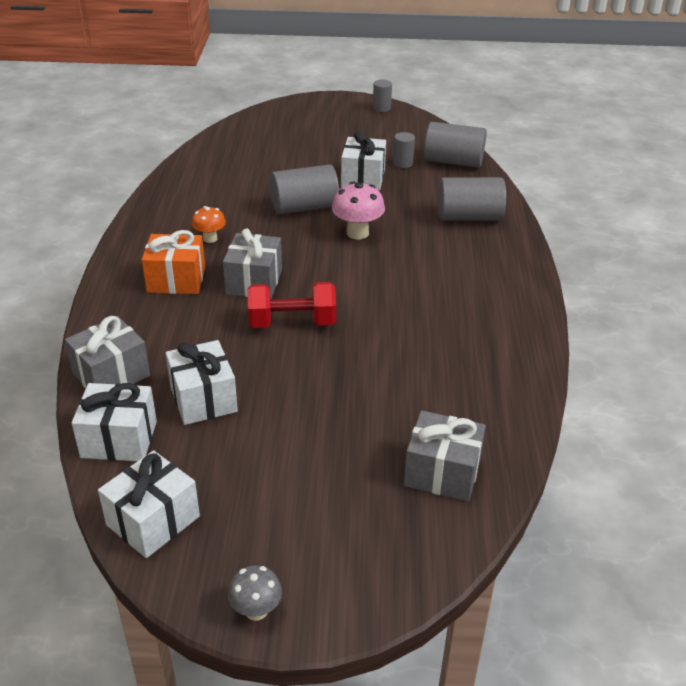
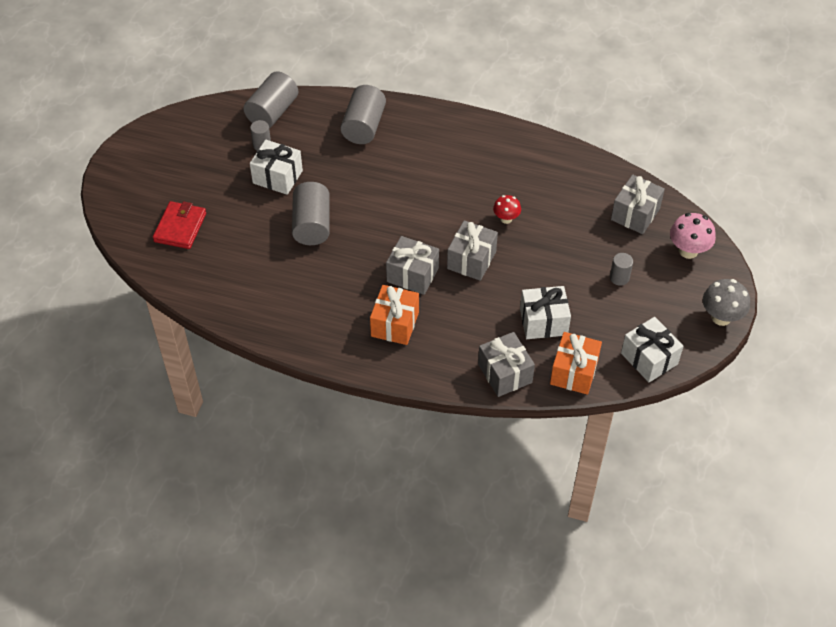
camera: 75 degrees left, 15 degrees up
white gift [72,383,157,461] -> orange gift [550,332,602,395]
orange mushroom [192,206,226,243] -> none
grey mushroom [228,565,282,621] -> grey mushroom [703,279,750,326], size x1.58
red dumbbell [247,282,336,328] -> grey gift [447,220,498,281]
pink mushroom [332,182,385,239] -> pink mushroom moved to [670,213,716,259]
grey cylinder [373,80,392,112] -> grey cylinder moved to [610,253,633,286]
none -> red wallet [153,201,206,249]
none -> red mushroom [493,195,521,224]

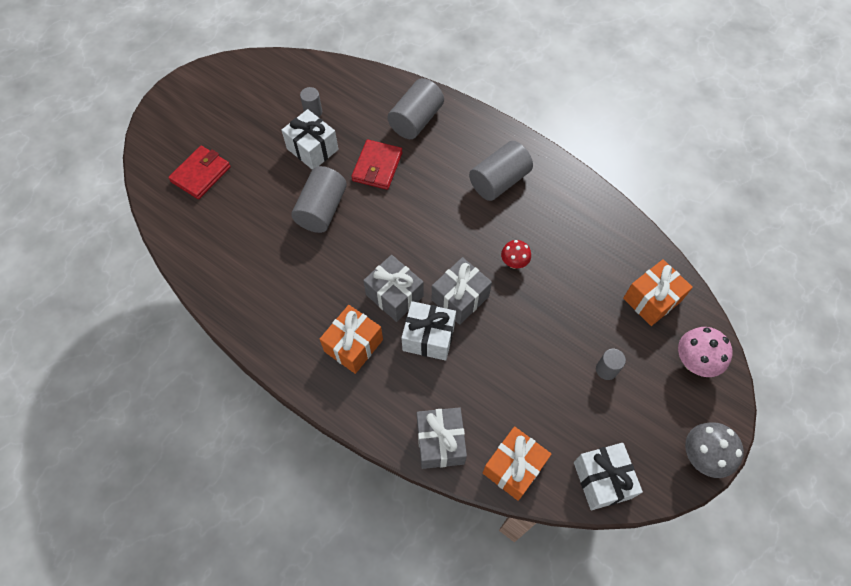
camera: 20 degrees right, 10 degrees up
grey cylinder [243,71,299,128] -> grey cylinder moved to [469,141,533,201]
white gift [520,286,571,339] -> white gift moved to [401,301,456,361]
grey gift [611,175,665,234] -> orange gift [623,259,693,326]
none -> red wallet [351,140,402,190]

